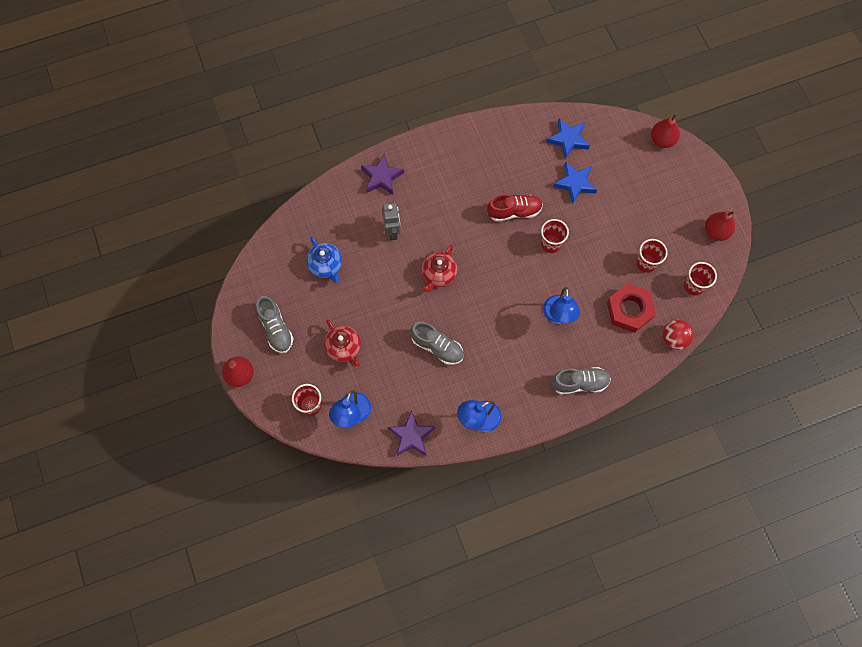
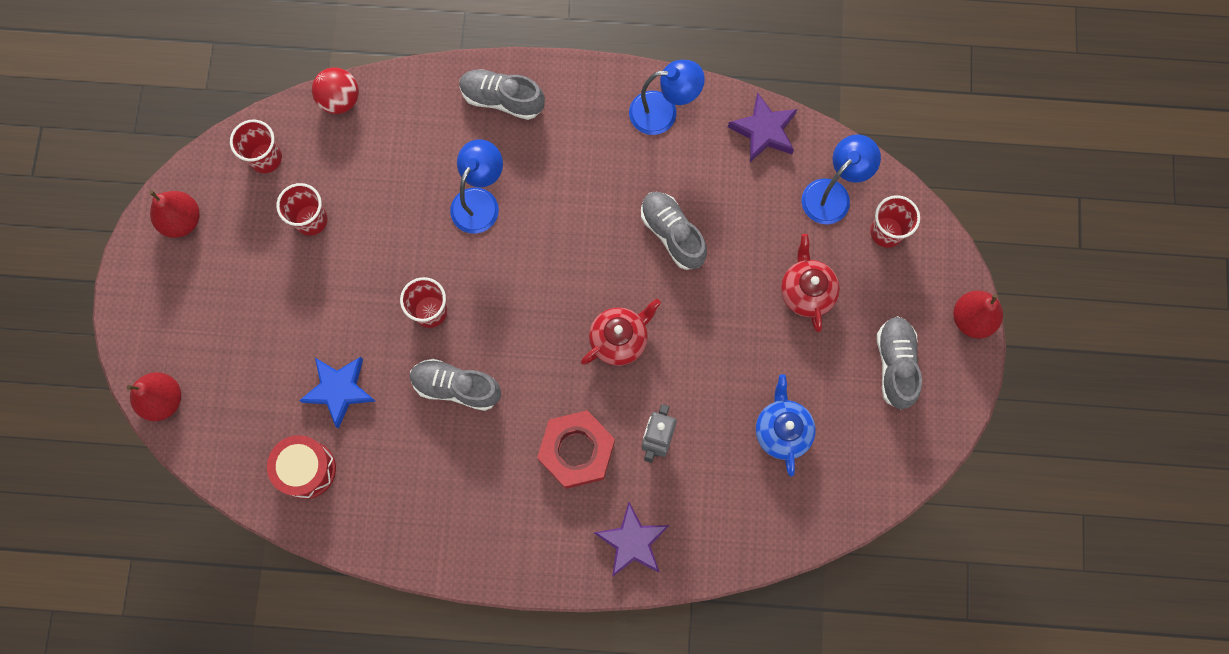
camera: 155 degrees left, 5 degrees up
red shoe [487,194,543,222] -> grey shoe [410,359,501,411]
blue star [546,118,590,159] -> red drum [267,435,336,499]
red nut [607,283,656,333] -> red nut moved to [537,410,615,489]

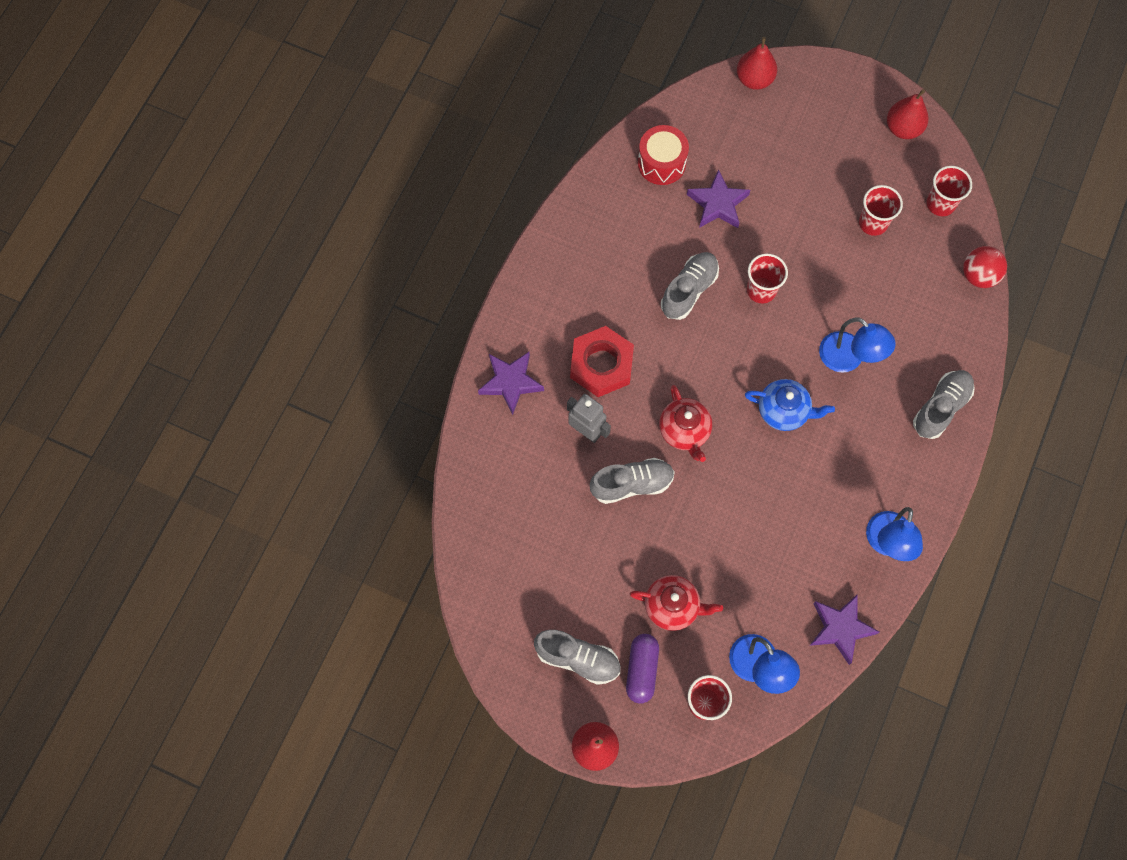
camera: 110 degrees right, 5 degrees down
blue star [299,357,376,429] -> purple star [687,169,750,228]
grey shoe [641,192,707,270] -> grey shoe moved to [590,458,675,504]
blue teapot [756,374,816,477] -> blue teapot moved to [745,379,835,431]
none -> purple capsule [626,634,659,703]

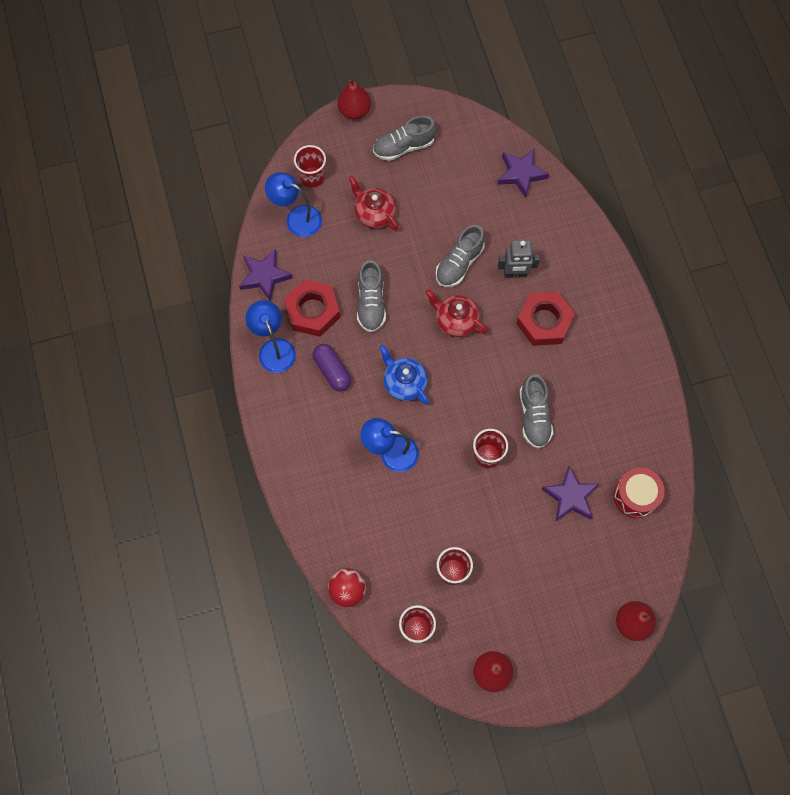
camera: 140 degrees right, 0 degrees up
purple star [478,352,544,415] -> purple star moved to [497,149,549,198]
purple capsule [626,634,659,703] -> purple capsule moved to [313,344,351,392]
red teapot [630,575,723,631] -> red teapot turned 75 degrees clockwise [348,176,399,230]
blue teapot [745,379,835,431] -> blue teapot turned 75 degrees clockwise [379,345,429,405]
grey shoe [913,370,975,439] -> grey shoe moved to [357,260,386,333]
none -> red nut [284,279,340,337]

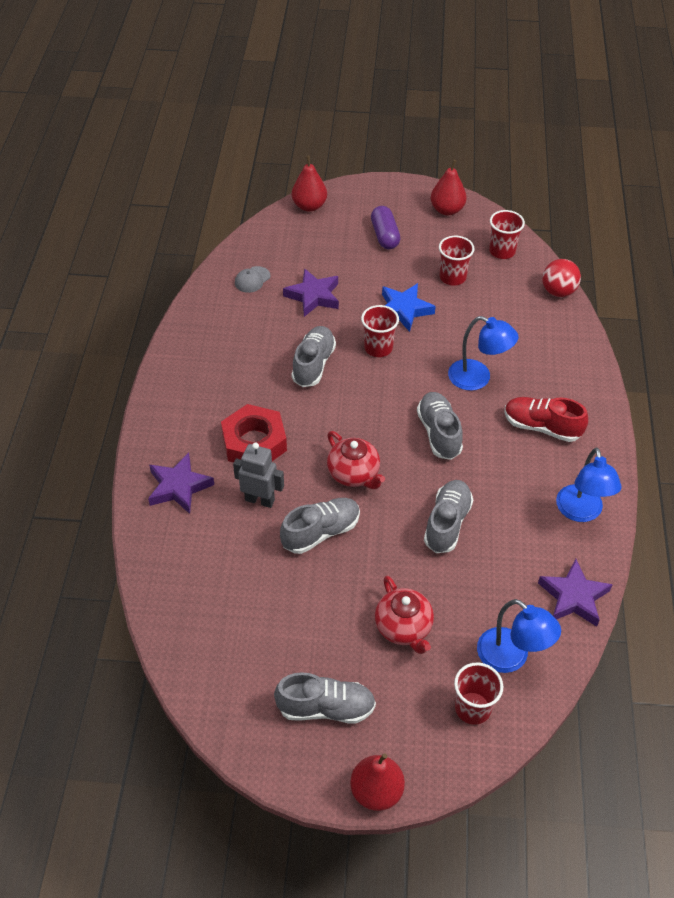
camera: 160 degrees left, 20 degrees down
red nut [284,279,340,337] -> none
purple capsule [313,344,351,392] -> purple capsule moved to [371,206,400,249]
blue teapot [379,345,429,405] -> grey shoe [417,392,463,460]
purple star [497,149,549,198] -> purple star moved to [148,453,214,514]
red drum [613,468,665,518] -> grey cap [235,266,270,293]
none -> blue star [382,283,436,332]
none -> red shoe [505,397,588,442]

